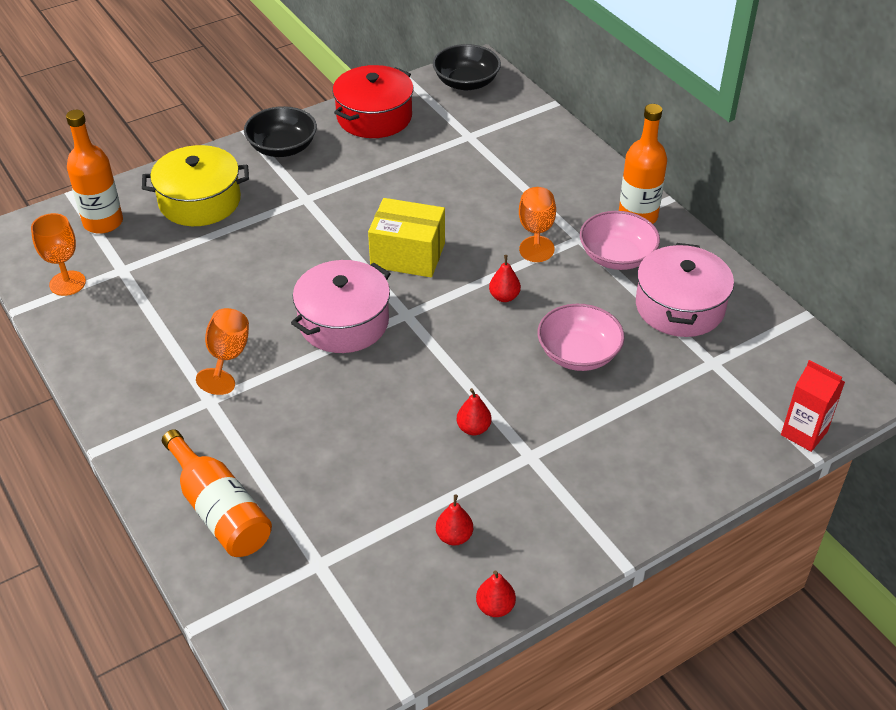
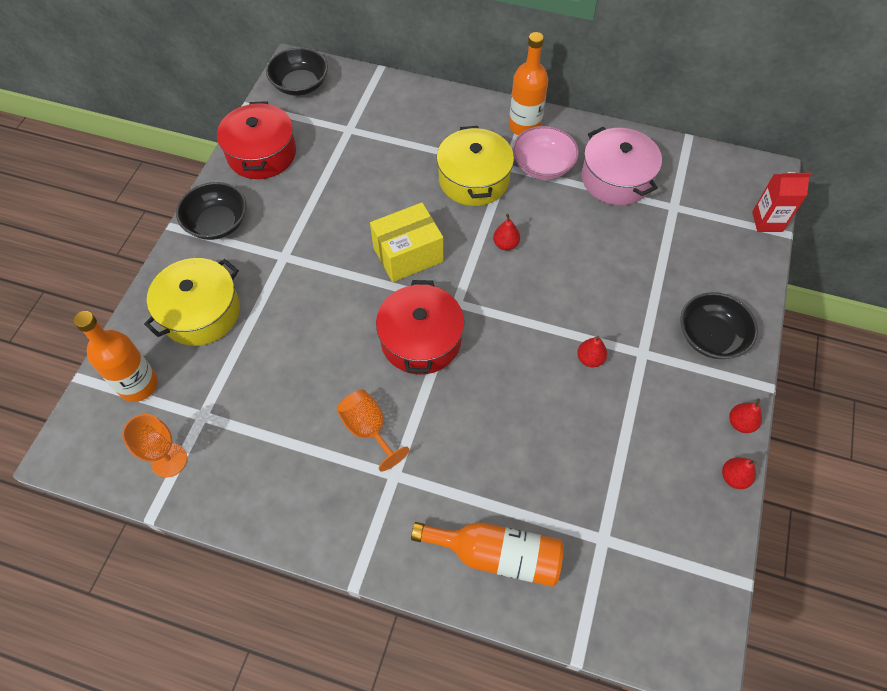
camera: 40 degrees left, 15 degrees up
pink pot [291,260,391,353] -> red pot [376,280,464,375]
red pear [436,495,473,546] -> red pear moved to [729,398,762,433]
orange goblet [519,187,556,262] -> yellow pot [437,126,514,206]
pink bowl [538,304,625,371] -> none
none -> black bowl [680,292,758,359]

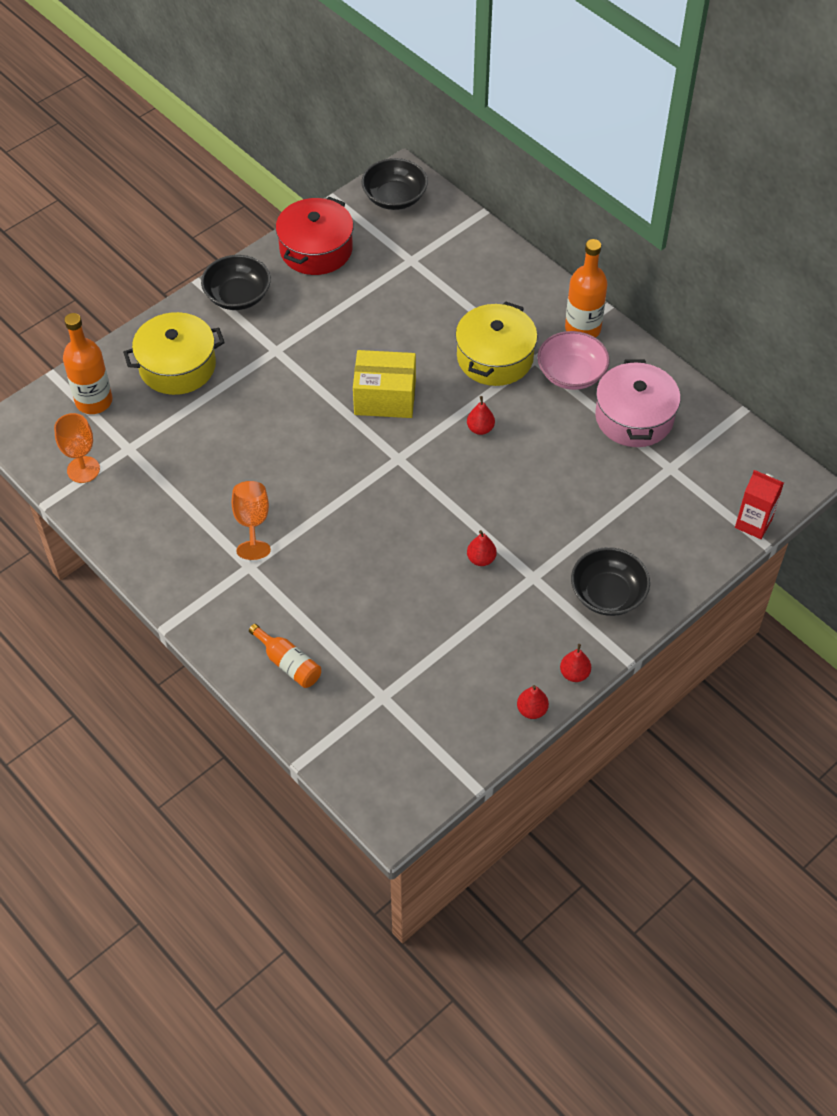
camera: 30 degrees right, 5 degrees down
red pot [376,280,464,375] -> none
orange bottle [411,522,564,587] -> orange bottle [249,624,321,688], size x0.63

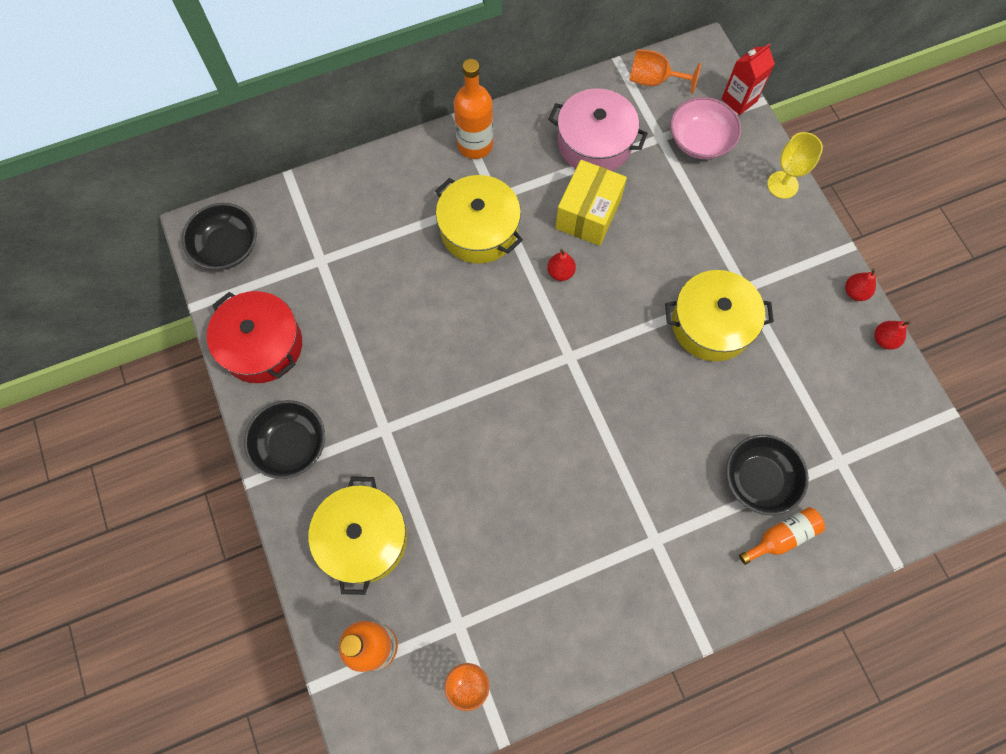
camera: 70 degrees left, 15 degrees up
orange goblet [232,481,271,560] -> orange goblet moved to [629,49,701,94]
yellow box [353,350,416,418] -> yellow box moved to [555,160,627,246]
red pear [467,530,497,566] -> yellow pot [665,270,774,361]
pink bowl [537,331,610,390] -> pink bowl moved to [670,97,741,159]
black bowl [571,547,650,616] -> black bowl moved to [726,435,809,515]
none -> yellow goblet [767,132,823,199]

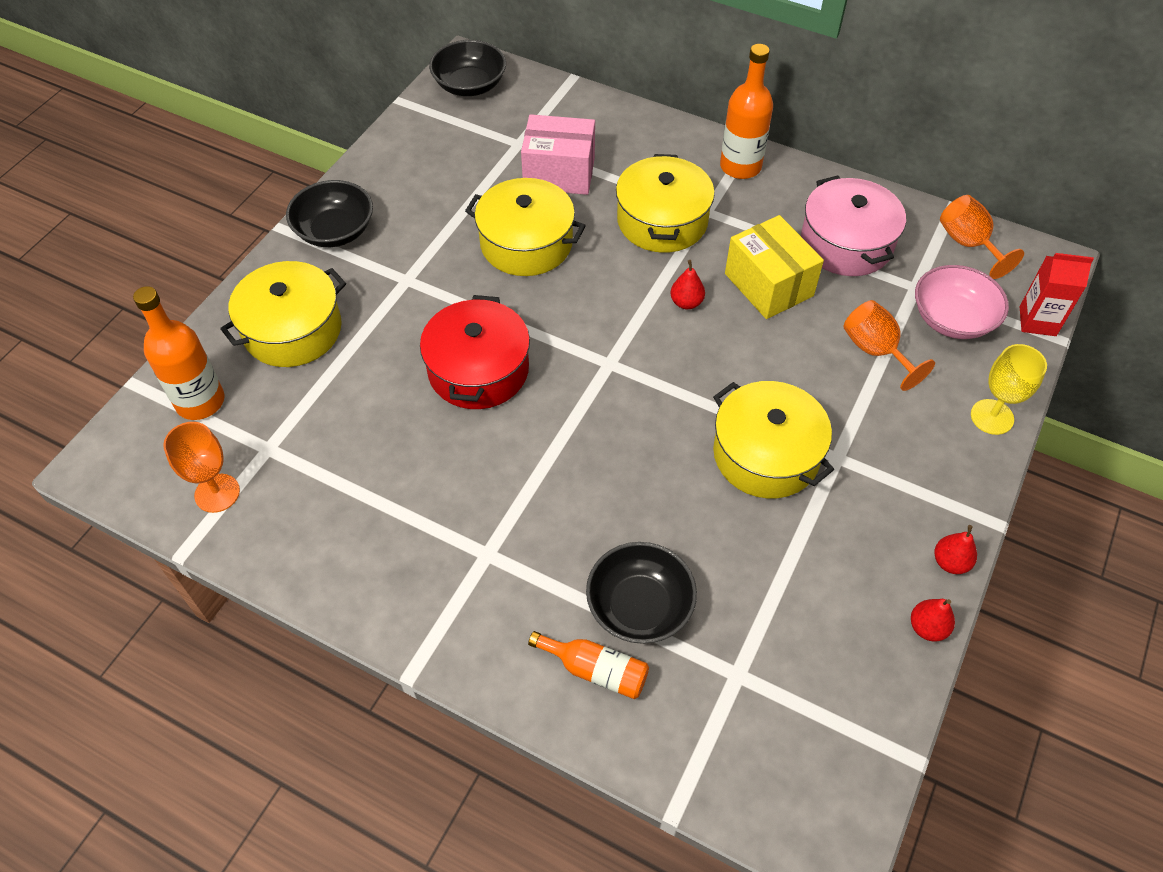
camera: 50 degrees right, 15 degrees down
red pot [207,291,302,383] -> red pot moved to [420,295,530,409]
yellow box [555,160,627,246] -> yellow box turned 75 degrees clockwise [725,215,824,319]
none -> yellow pot [465,178,586,276]
none -> pink box [521,114,595,195]
none -> orange goblet [844,300,935,391]

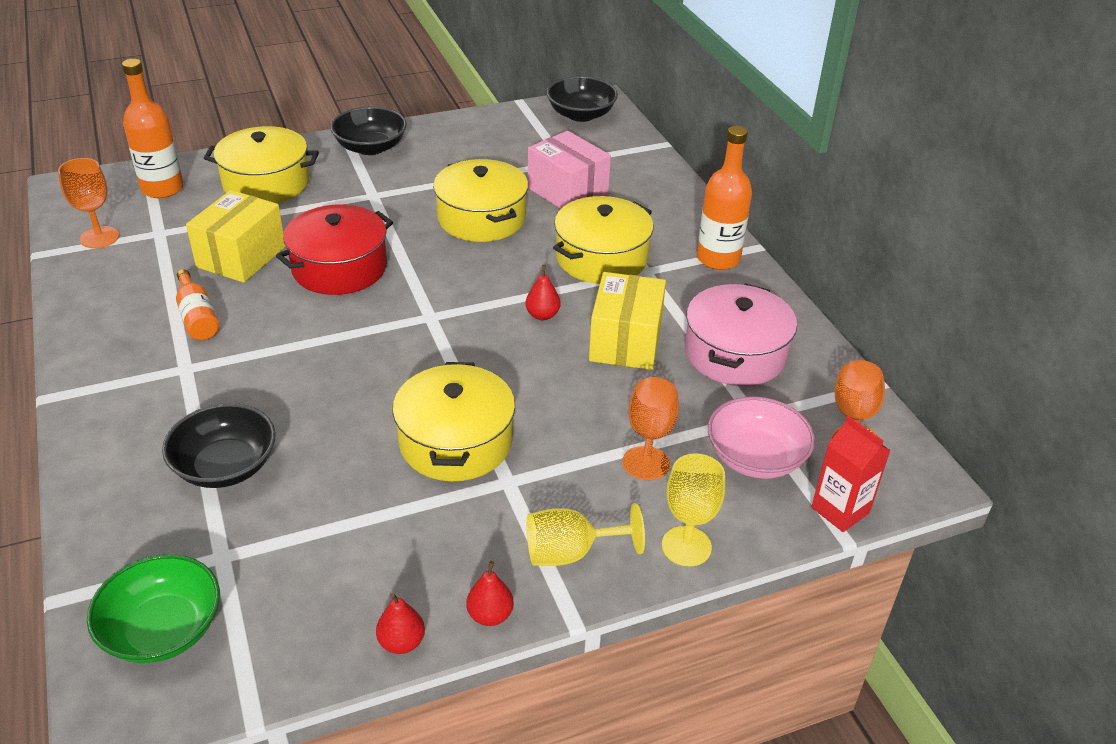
camera: 40 degrees right, 15 degrees down
orange bottle [528,631,649,699] -> orange bottle moved to [176,269,219,340]
none -> green bowl [87,554,220,663]
none -> yellow box [186,190,286,283]
none -> yellow goblet [527,503,645,566]

